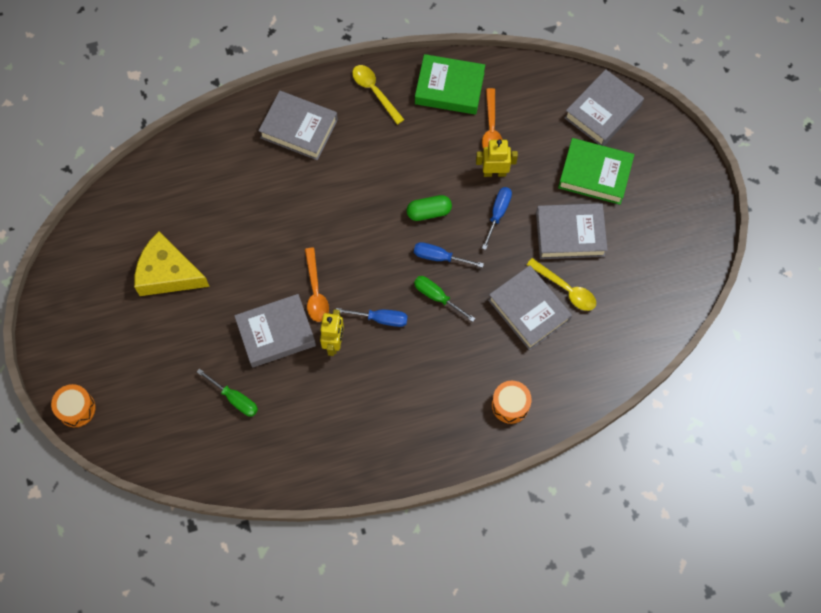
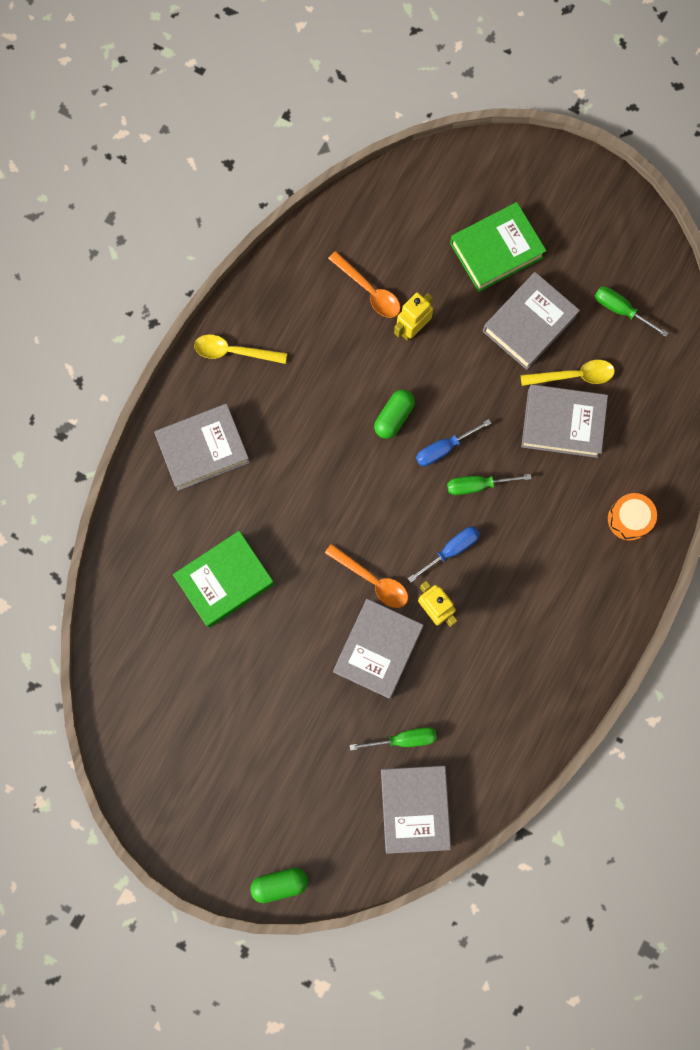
camera: 45 degrees left, 10 degrees up
orange drum [51,384,96,427] -> green capsule [250,868,308,903]
yellow cheese [134,231,210,296] -> none
green book [415,54,485,115] -> green book moved to [173,531,274,628]
blue screwdriver [482,187,512,250] -> none
grey book [564,69,644,146] -> grey book moved to [381,765,451,854]
none -> green screwdriver [595,286,668,337]

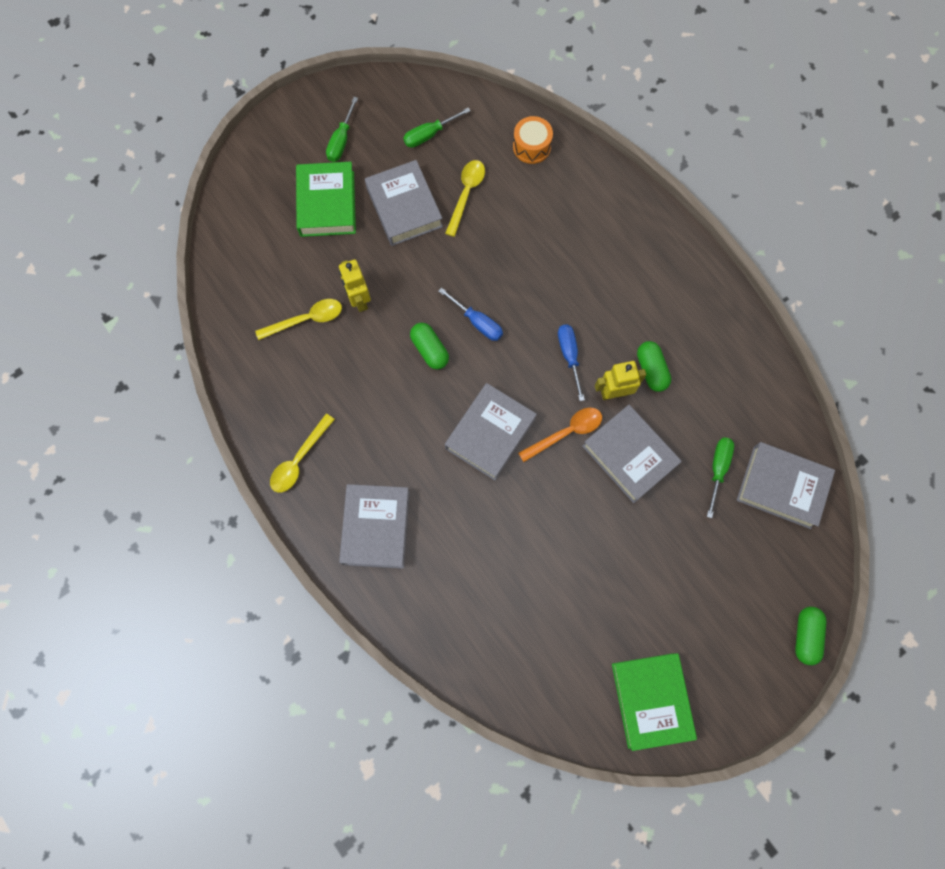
camera: 65 degrees left, 5 degrees down
green book [173,531,274,628] -> green book moved to [612,653,697,751]
orange spoon [328,251,400,318] -> yellow spoon [255,299,342,340]
blue screwdriver [416,419,491,466] -> blue screwdriver turned 45 degrees counterclockwise [439,288,503,341]
green screwdriver [447,474,532,495] -> green screwdriver moved to [326,97,358,162]
grey book [521,384,608,458] -> grey book moved to [445,383,537,481]
orange drum [608,493,657,541] -> orange drum moved to [513,116,553,164]
none -> green capsule [637,341,671,392]

